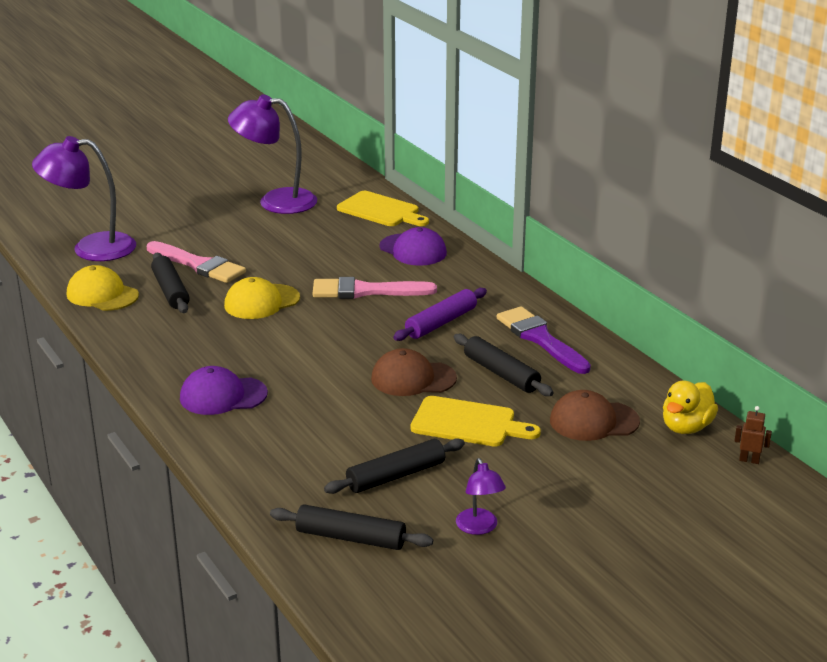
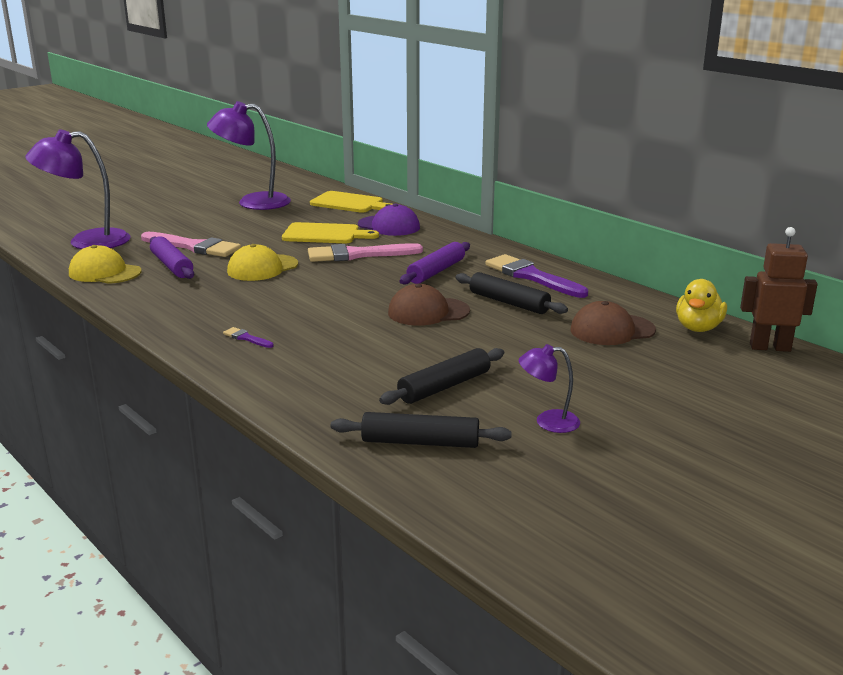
camera: 10 degrees left, 5 degrees down
black rolling pin [151,253,190,313] -> purple rolling pin [150,236,194,279]
purple cap [180,366,268,415] -> purple brush [223,327,274,348]
yellow cutting board [410,396,541,447] -> yellow cutting board moved to [282,222,379,243]
purple lamp [456,458,506,535] -> purple lamp turned 120 degrees clockwise [519,344,580,433]
brown robot [734,406,772,464] -> brown robot [740,227,818,352], size x2.04

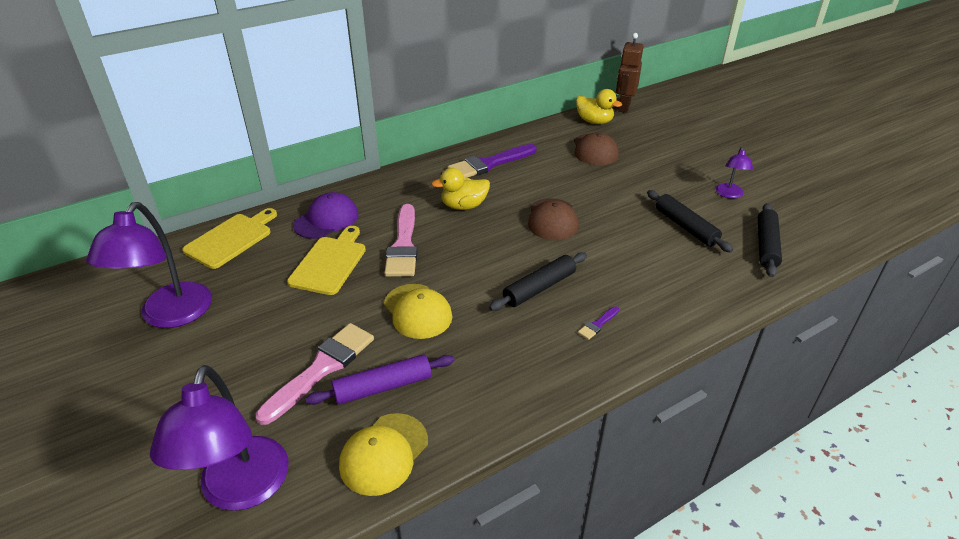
camera: 80 degrees left, 15 degrees up
purple rolling pin [400,242,470,284] -> yellow duck [432,168,490,210]
black rolling pin [455,272,568,314] -> black rolling pin moved to [489,252,587,311]

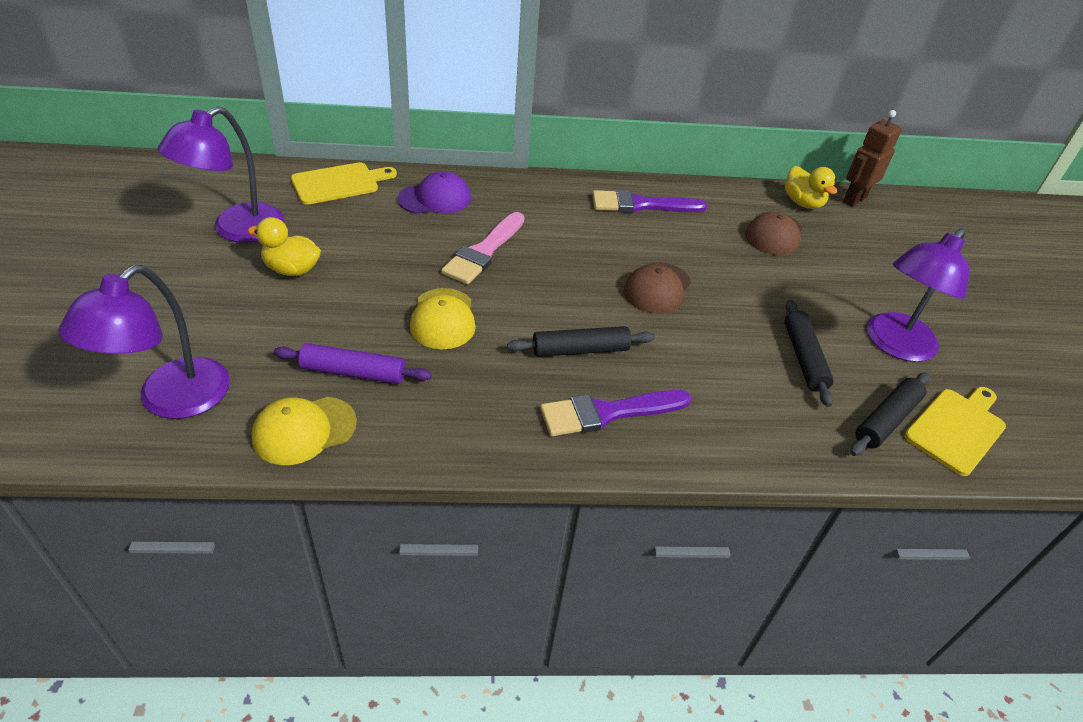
camera: 25 degrees right, 5 degrees up
pink brush [256,323,374,425] -> none
yellow cutting board [287,226,366,295] -> yellow cutting board moved to [904,387,1006,476]
yellow duck [432,168,490,210] -> yellow duck moved to [248,217,321,276]
purple brush [578,306,619,340] -> purple brush [540,390,692,436], size x2.32
purple lamp [716,147,753,199] -> purple lamp [867,228,970,362], size x2.01

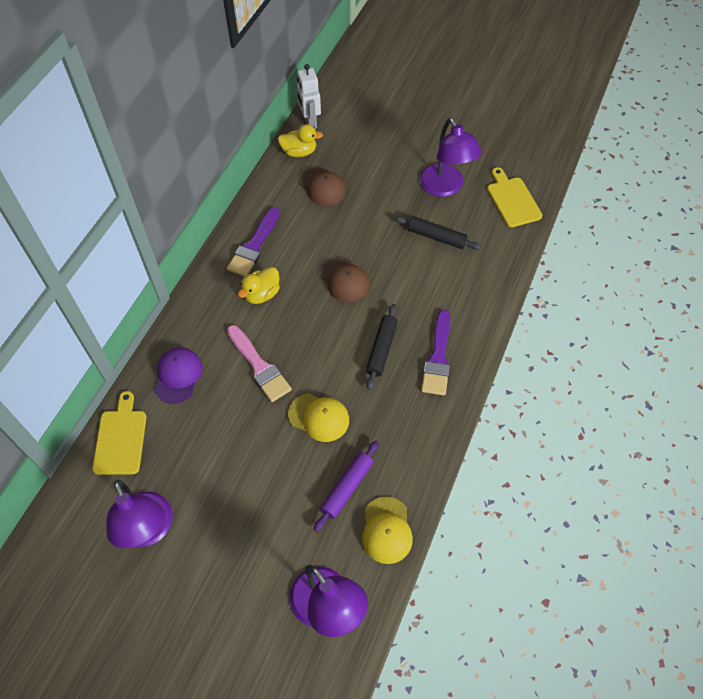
camera: 60 degrees left, 15 degrees up
yellow duck [248,217,321,276] -> yellow duck moved to [238,267,280,304]
brown robot [843,110,902,207] -> white robot [297,64,321,129]
black rolling pin [850,373,930,456] -> none

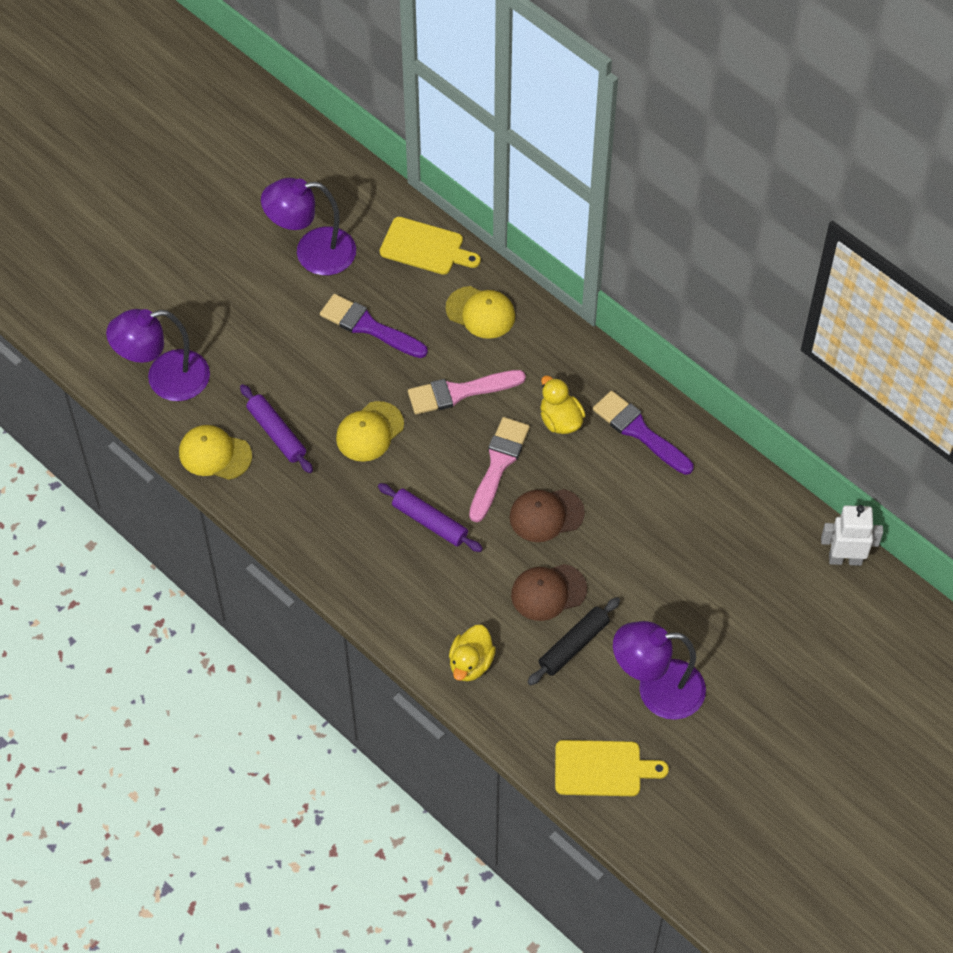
camera: 110 degrees right, 0 degrees up
purple cap [154,348,203,404] -> yellow cap [446,286,515,339]
yellow duck [278,124,323,157] -> yellow duck moved to [449,625,496,681]
brown cap [300,167,346,206] -> brown cap moved to [511,564,587,621]
black rolling pin [366,304,398,390] -> purple rolling pin [378,483,483,552]
purple brush [421,310,450,395] -> purple brush moved to [320,294,428,358]
none -> pink brush [469,417,530,522]

